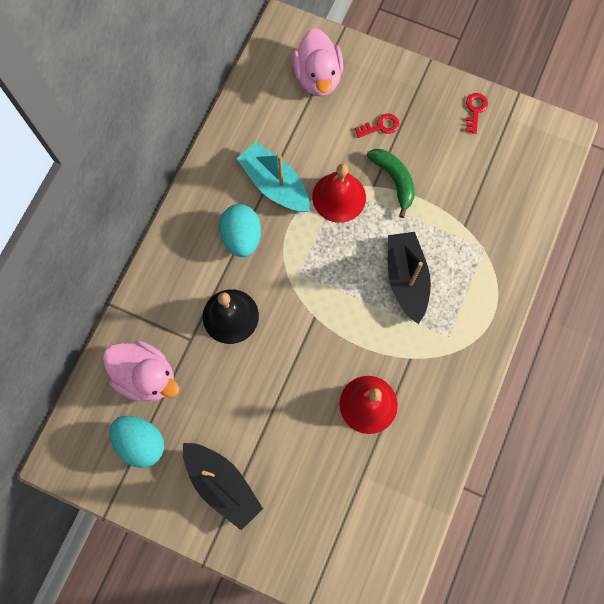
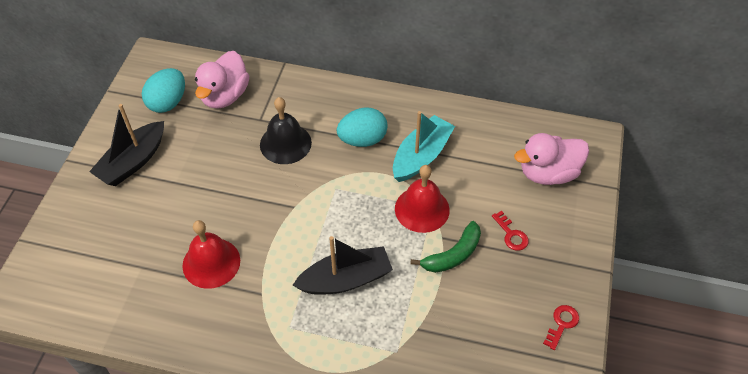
camera: 80 degrees right, 20 degrees down
red key [465,93,488,134] -> red key turned 60 degrees counterclockwise [543,305,579,350]

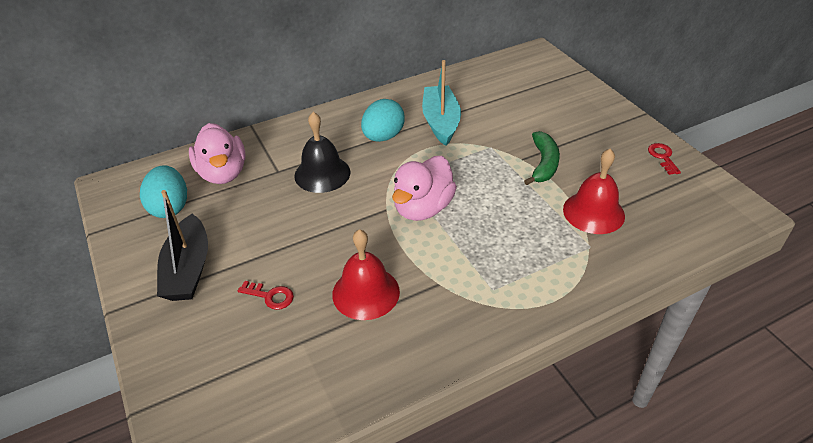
camera: 40 degrees left, 10 degrees down
black boat [293,236,393,295] -> none
red bell [395,165,450,233] -> red bell moved to [563,149,625,234]
red key [492,211,529,251] -> red key moved to [238,281,294,310]
pink duck [514,133,589,185] -> pink duck moved to [392,156,457,221]

